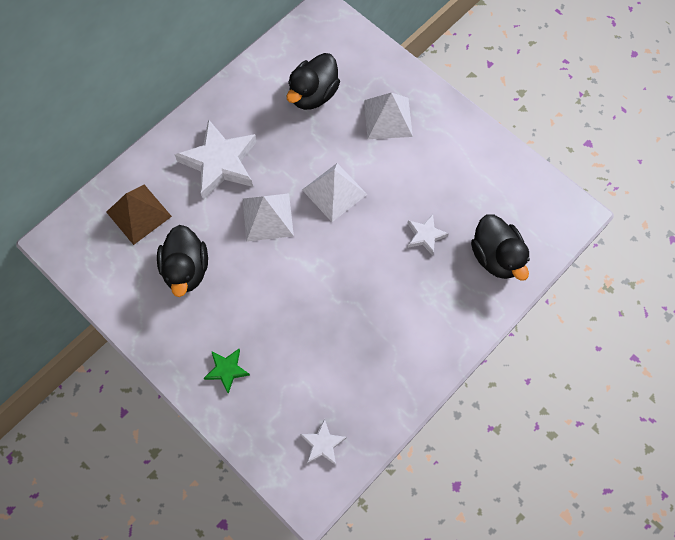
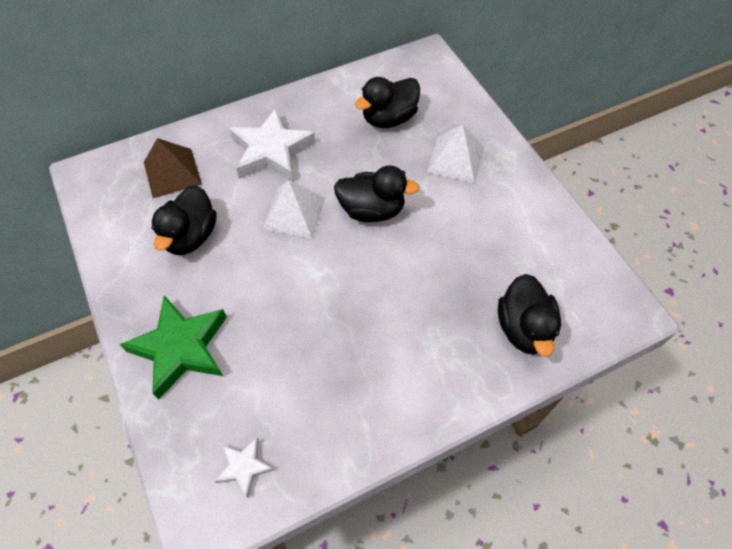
camera: 20 degrees right, 10 degrees down
green star [204,349,250,394] -> green star [120,296,227,400], size x2.00
white pyramid [302,163,367,222] -> black duck [334,166,420,222]
white star [407,214,449,256] -> none

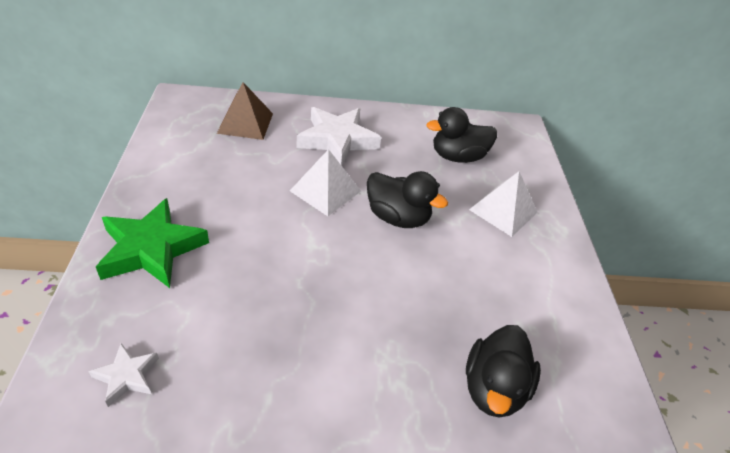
camera: 20 degrees right, 15 degrees down
black duck [151,185,217,255] -> none

